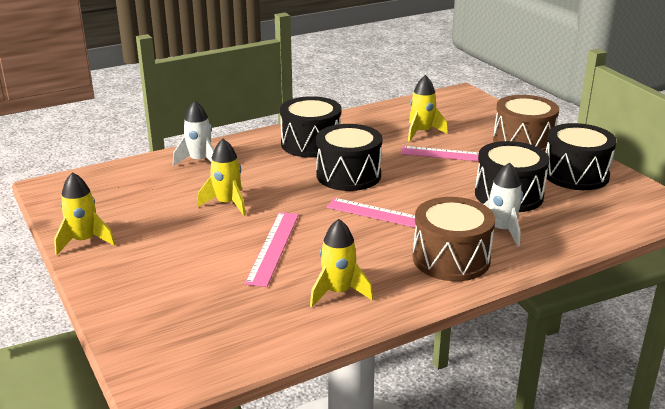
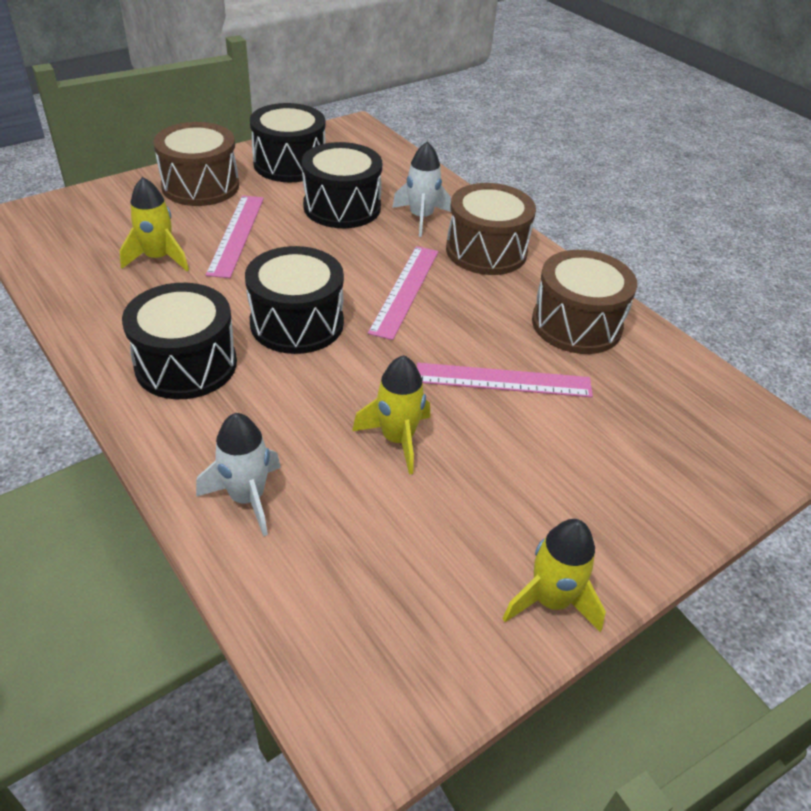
camera: 100 degrees left, 15 degrees up
yellow rocket [310,219,373,307] -> brown drum [532,250,637,354]

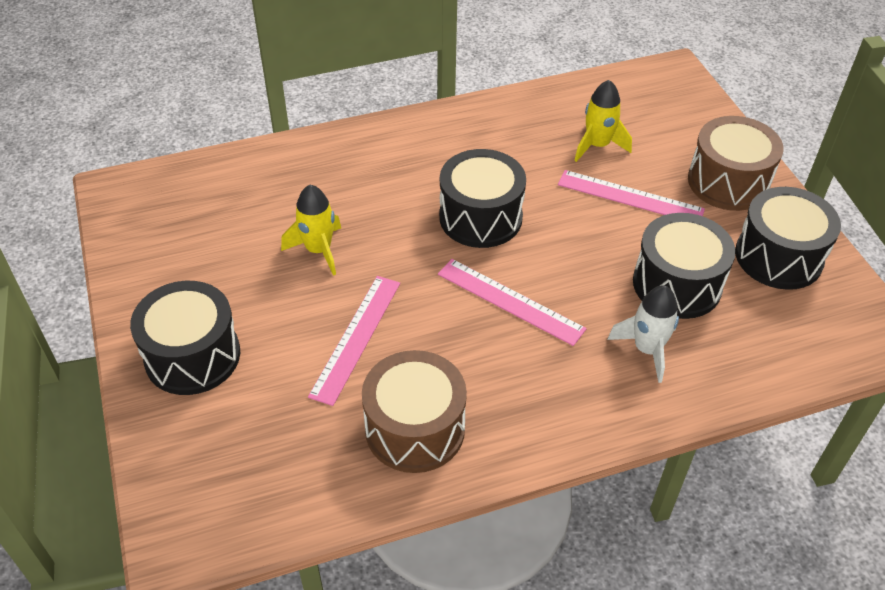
camera: 110 degrees right, 5 degrees up
black drum [122,283,237,399] -> black drum moved to [130,281,240,395]
white rocket [196,413,281,536] -> none
brown drum [446,183,536,275] -> none
yellow rocket [502,519,606,632] -> none

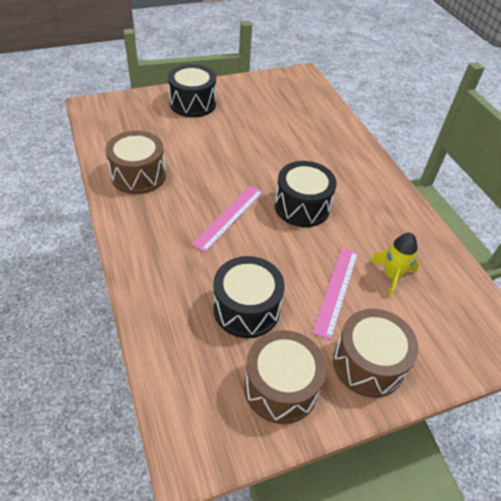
camera: 85 degrees right, 0 degrees up
yellow rocket [281,185,341,276] -> none
pink ruler [308,276,400,406] -> none
white rocket [607,285,679,383] -> none
black drum [735,187,841,290] -> brown drum [244,330,326,424]

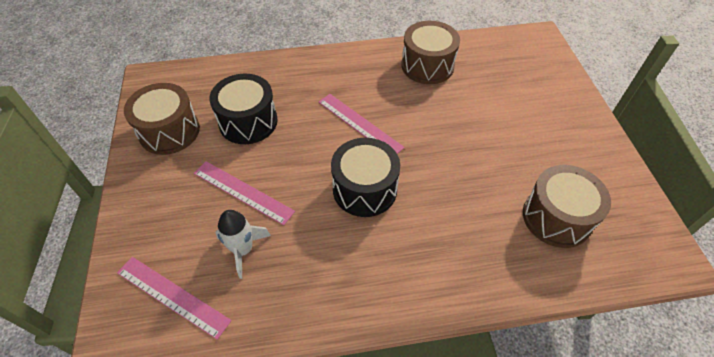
camera: 105 degrees right, 5 degrees up
black drum [168,64,216,117] -> none
brown drum [333,309,418,398] -> brown drum moved to [523,165,611,248]
yellow rocket [370,233,419,298] -> white rocket [215,210,271,279]
none -> pink ruler [117,257,232,340]

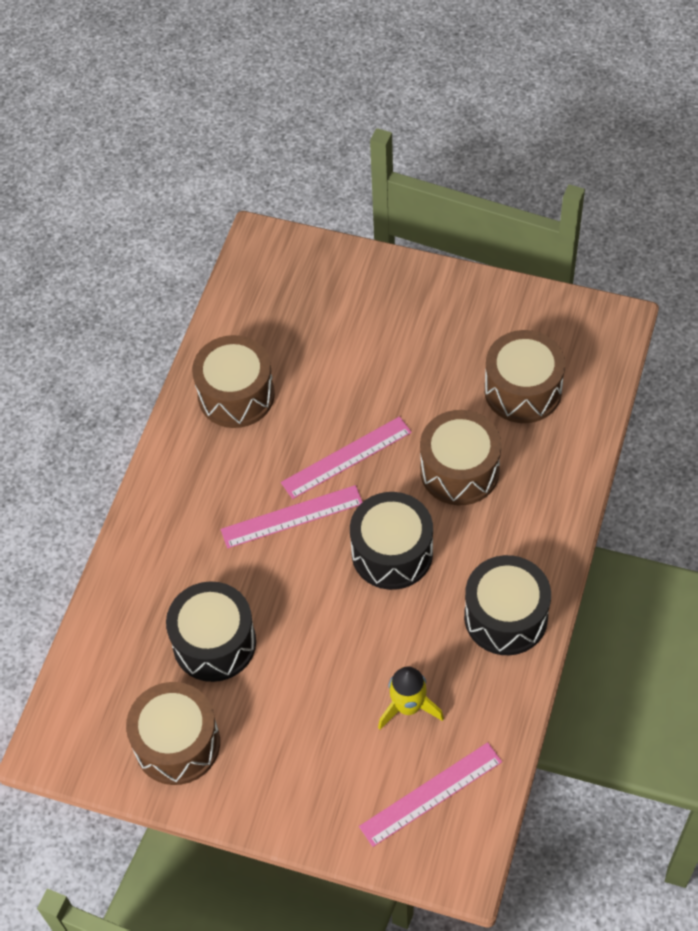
camera: 60 degrees left, 5 degrees up
pink ruler [194,161,295,225] -> pink ruler moved to [281,416,412,499]
white rocket [215,210,271,279] -> yellow rocket [378,667,444,730]
none -> brown drum [420,410,502,505]
none -> black drum [464,555,551,655]

